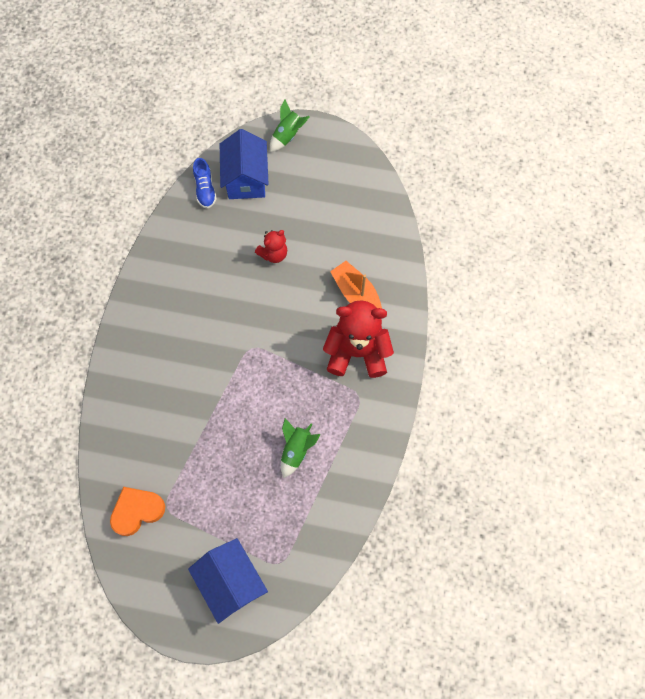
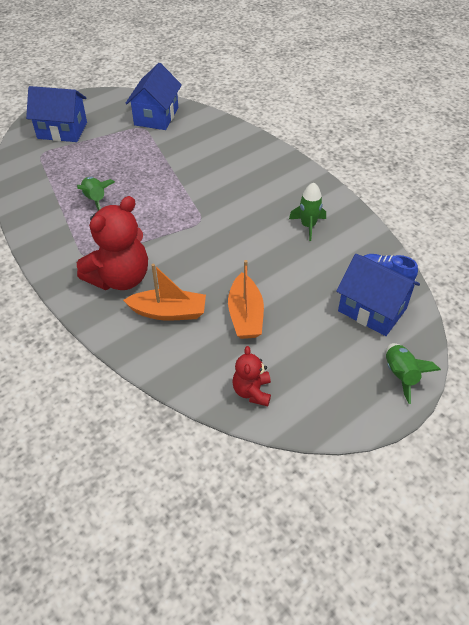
camera: 130 degrees right, 20 degrees down
orange heart [110,487,165,536] -> blue house [126,63,182,130]
red teddy bear [255,230,287,263] -> red teddy bear moved to [232,346,271,406]
none -> orange boat [228,260,264,339]
none -> green rocket [289,182,326,241]

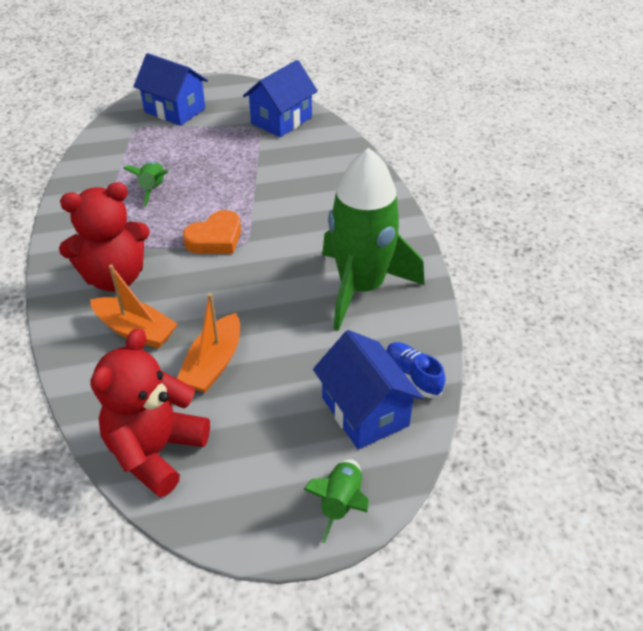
camera: 25 degrees right, 5 degrees down
red teddy bear [232,346,271,406] -> red teddy bear [91,328,210,497], size x1.91
green rocket [289,182,326,241] -> green rocket [322,148,424,331], size x2.31
none -> orange heart [183,210,241,254]

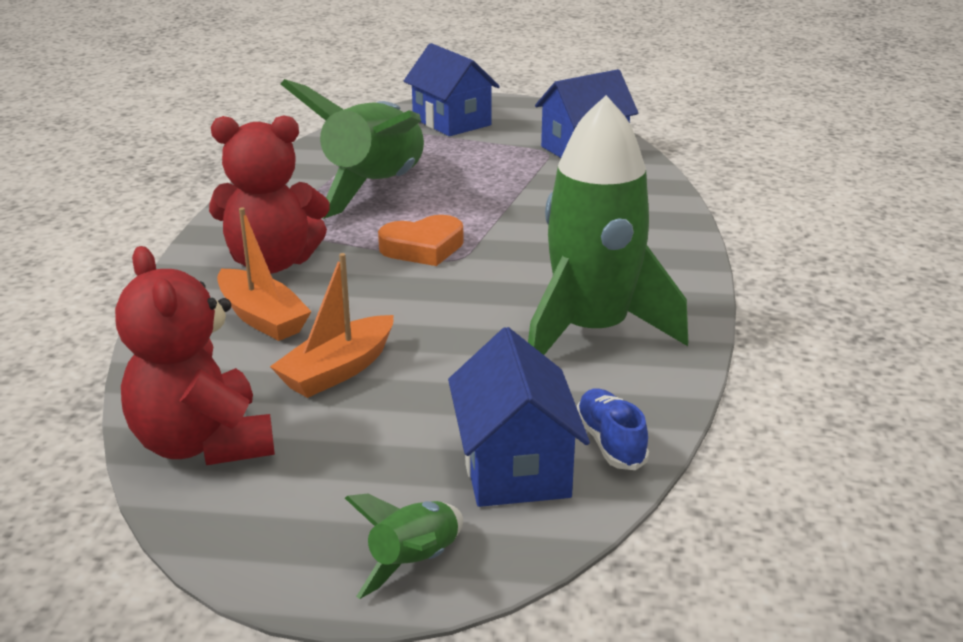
camera: 20 degrees right, 15 degrees down
red teddy bear [91,328,210,497] -> red teddy bear turned 75 degrees counterclockwise [115,246,275,465]
green rocket [123,162,168,207] -> green rocket [281,79,424,219], size x2.31

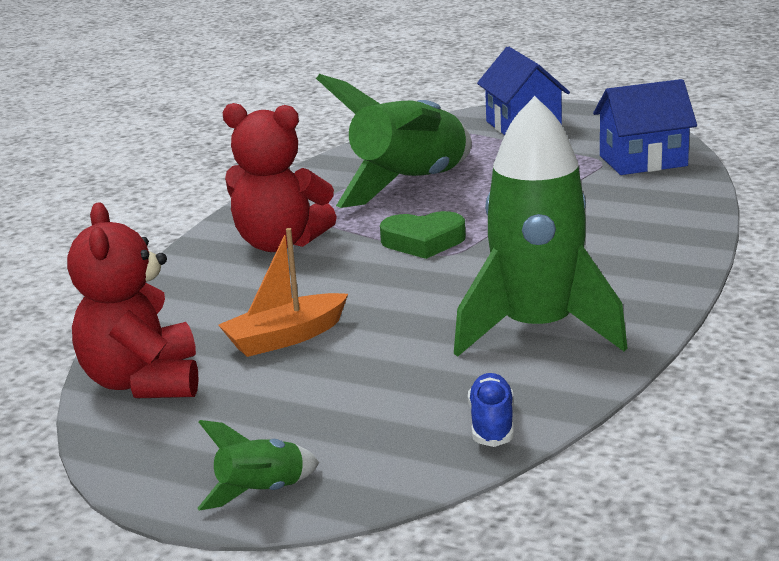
camera: 20 degrees right, 5 degrees down
orange boat [217,208,312,341] -> none
orange heart [378,215,463,266] -> green heart [380,211,466,259]
blue house [448,327,590,507] -> none

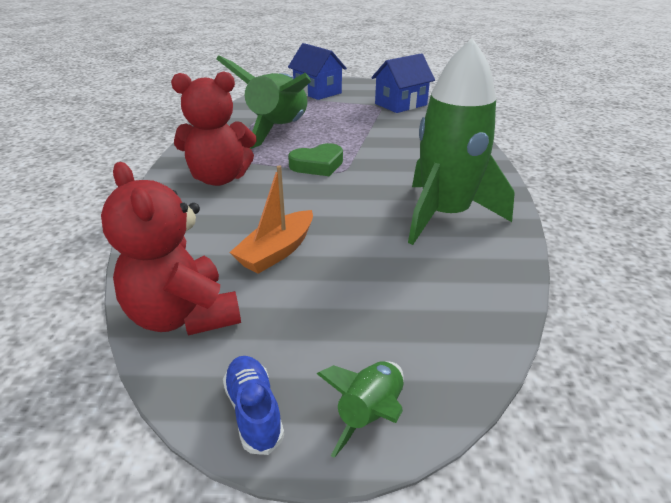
camera: 25 degrees left, 10 degrees up
blue shoe [468,373,514,447] -> blue shoe moved to [223,356,284,455]

